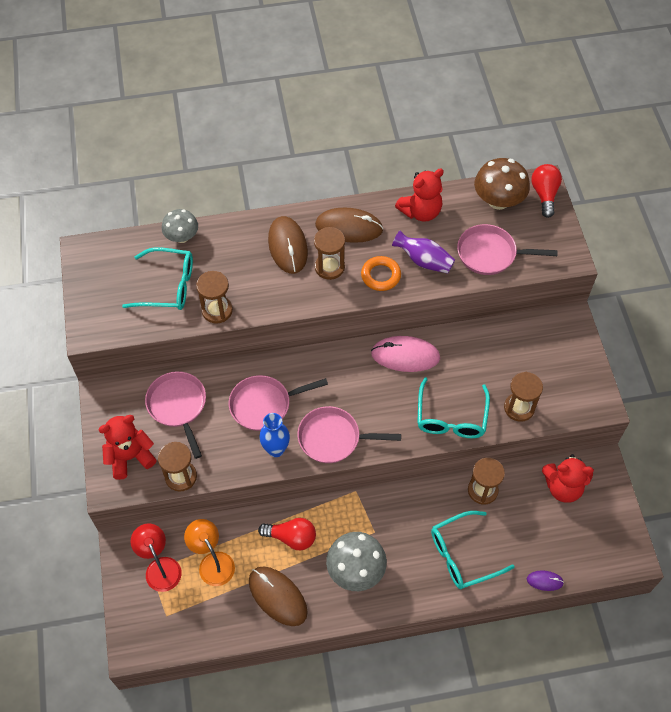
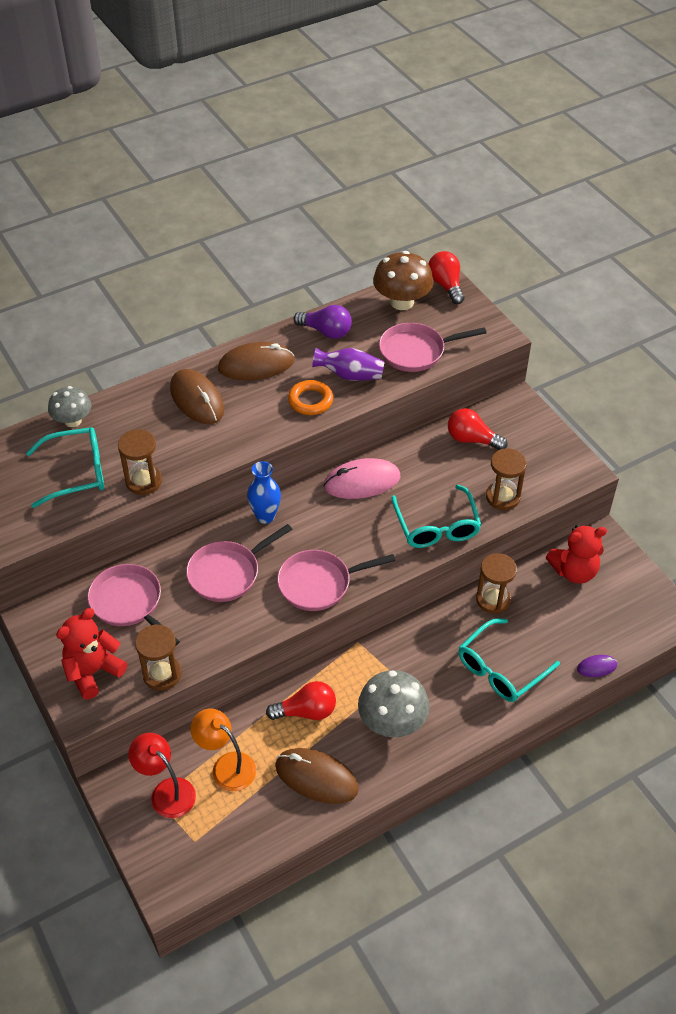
camera: 20 degrees left, 10 degrees down
blue vase [259,413,290,457] -> blue vase moved to [247,461,281,524]
brown hourglass [314,227,345,280] -> none
red teddy bear [395,168,444,222] -> purple light bulb [293,305,352,339]
none -> red light bulb [448,408,508,450]

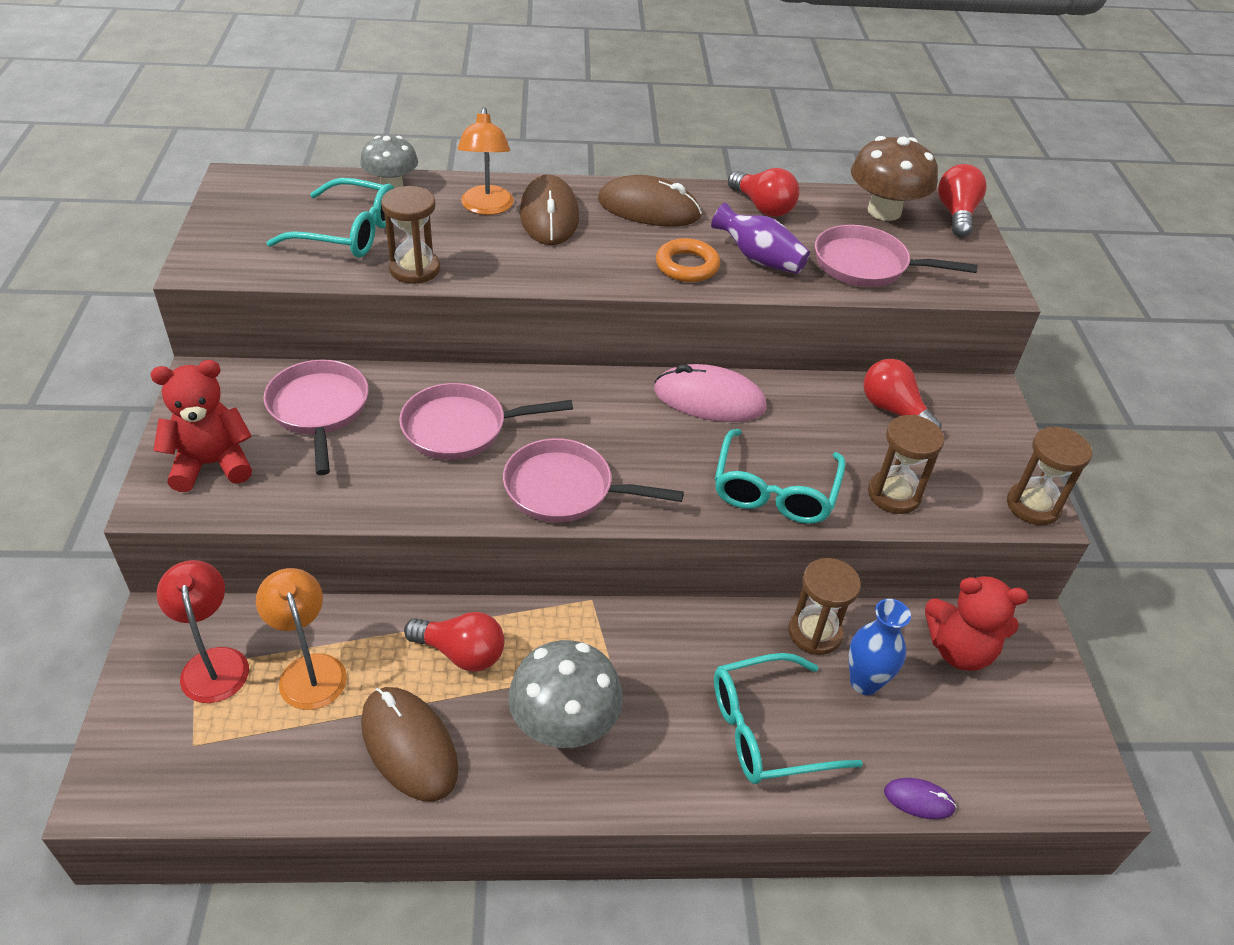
camera: 25 degrees right, 5 degrees down
brown hourglass [135,624,181,691] -> brown hourglass moved to [1007,427,1092,525]
blue vase [247,461,281,524] -> blue vase moved to [849,599,911,695]
purple light bulb [293,305,352,339] -> red light bulb [728,168,800,217]
none -> orange lamp [457,107,514,215]

